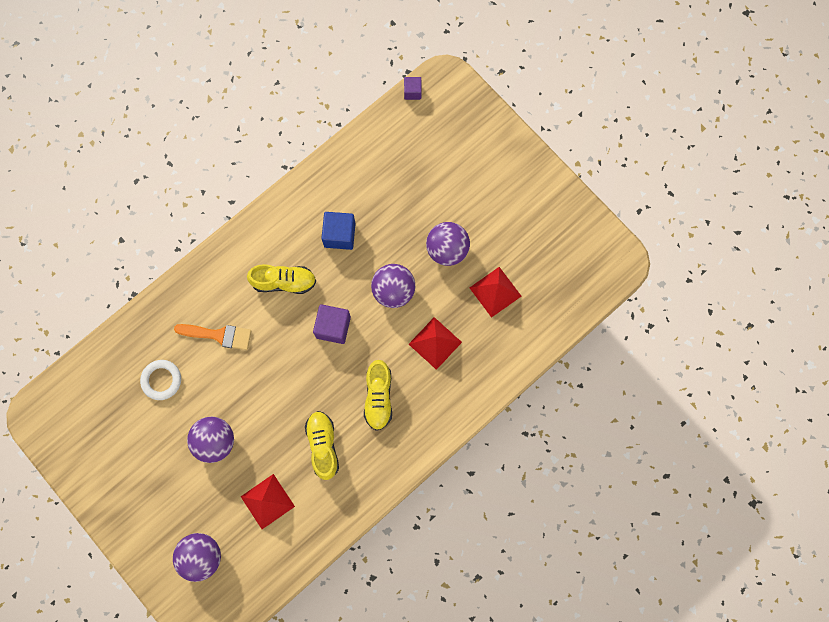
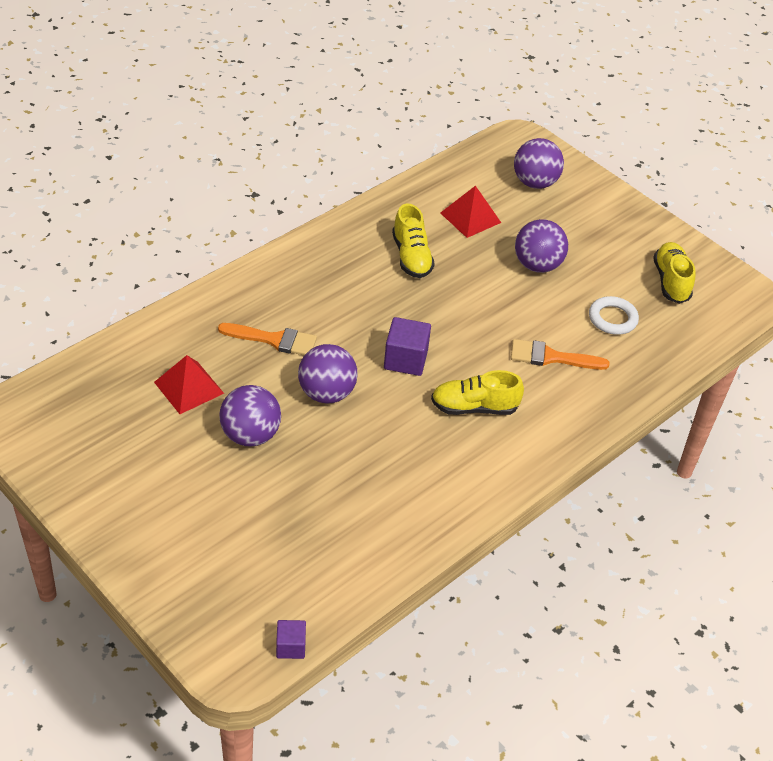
camera: 175 degrees right, 30 degrees down
blue cube [321,212,356,250] -> none
yellow shoe [364,360,392,431] -> yellow shoe moved to [653,242,696,304]
red pyramid [409,317,462,370] -> orange brush [218,323,317,355]

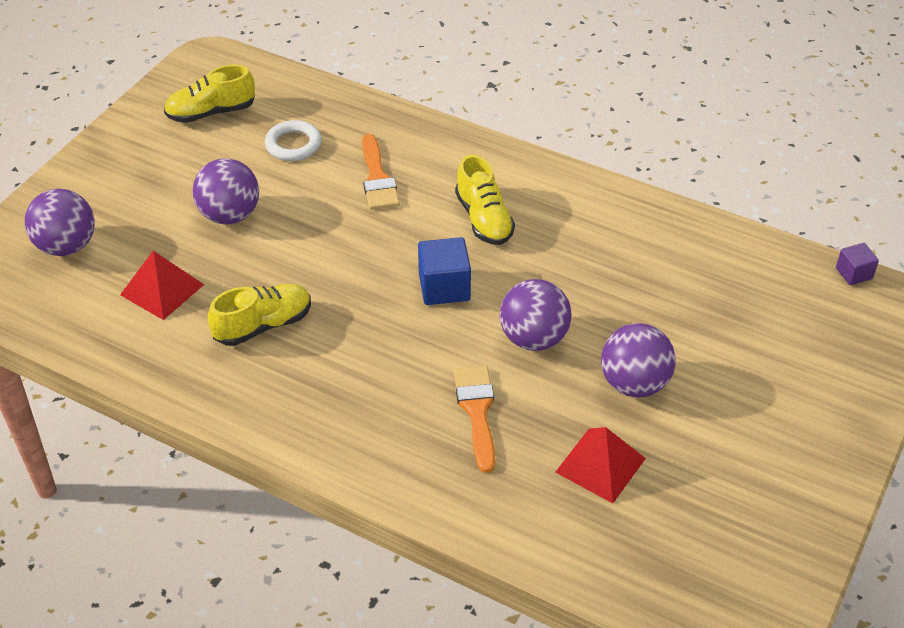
camera: 105 degrees left, 0 degrees up
purple cube [384,317,431,376] -> blue cube [418,237,471,305]

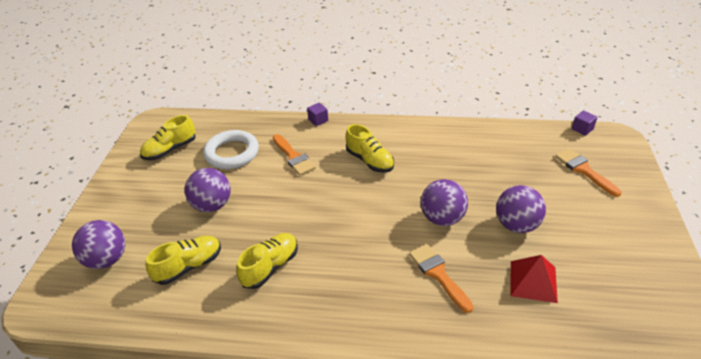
camera: 20 degrees left, 5 degrees down
red pyramid [120,251,204,320] -> yellow shoe [145,236,221,285]
white ring [265,120,322,161] -> white ring [203,130,259,169], size x1.52
blue cube [418,237,471,305] -> none
none -> purple cube [307,103,328,126]
none -> orange brush [555,148,621,197]

